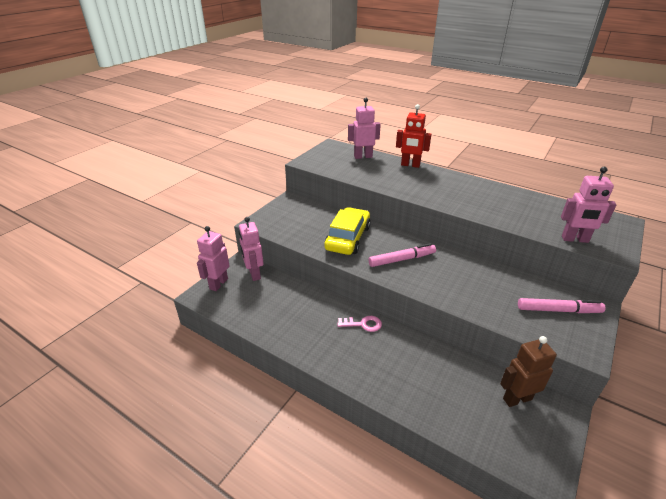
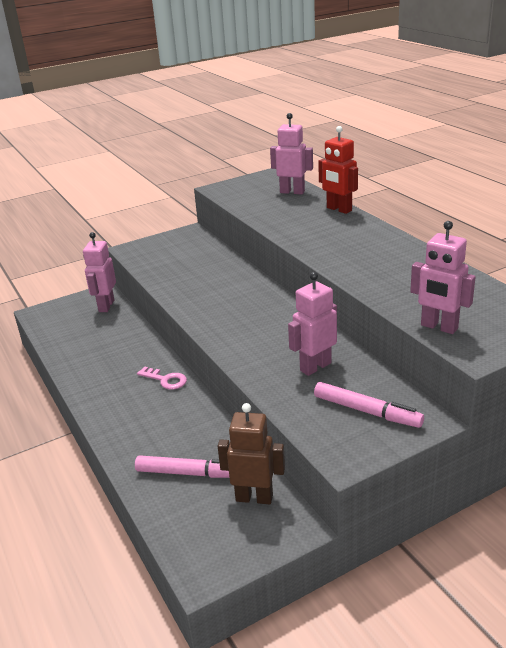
camera: 30 degrees right, 5 degrees down
pink robot [197,226,230,291] -> pink robot moved to [288,272,337,376]
yellow car [324,207,371,255] -> none
pink marker [368,243,436,267] -> pink marker moved to [135,455,230,478]

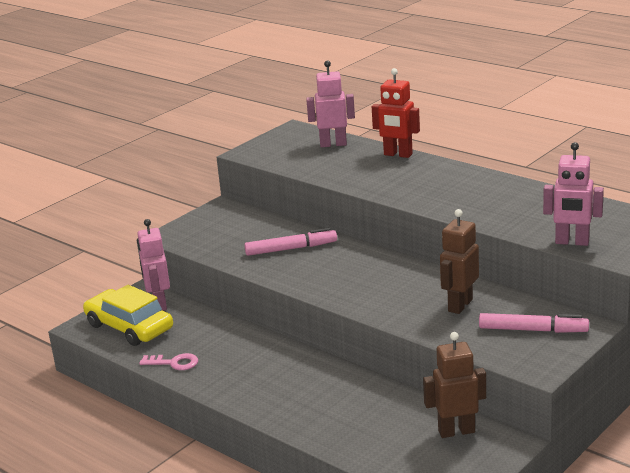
camera: 20 degrees left, 5 degrees down
pink marker [135,455,230,478] -> pink marker moved to [244,228,337,256]
pink key [137,366,187,390] -> pink key moved to [139,353,198,370]
pink robot [288,272,337,376] -> brown robot [440,209,479,314]
none -> yellow car [83,285,173,346]

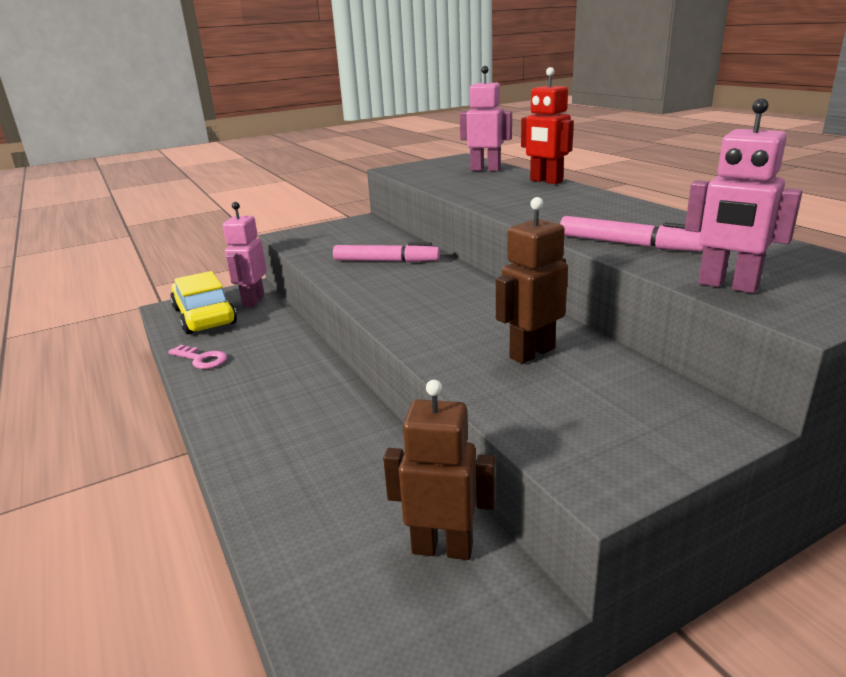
camera: 20 degrees right, 0 degrees up
pink marker [479,313,589,333] -> pink marker moved to [560,216,704,251]

